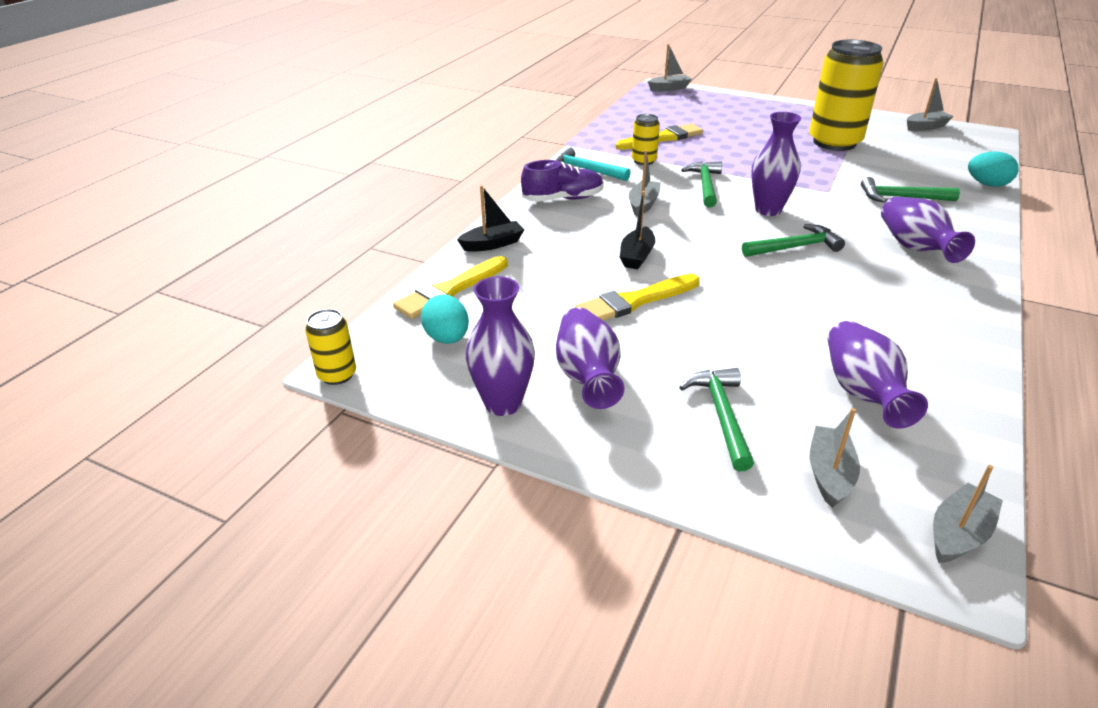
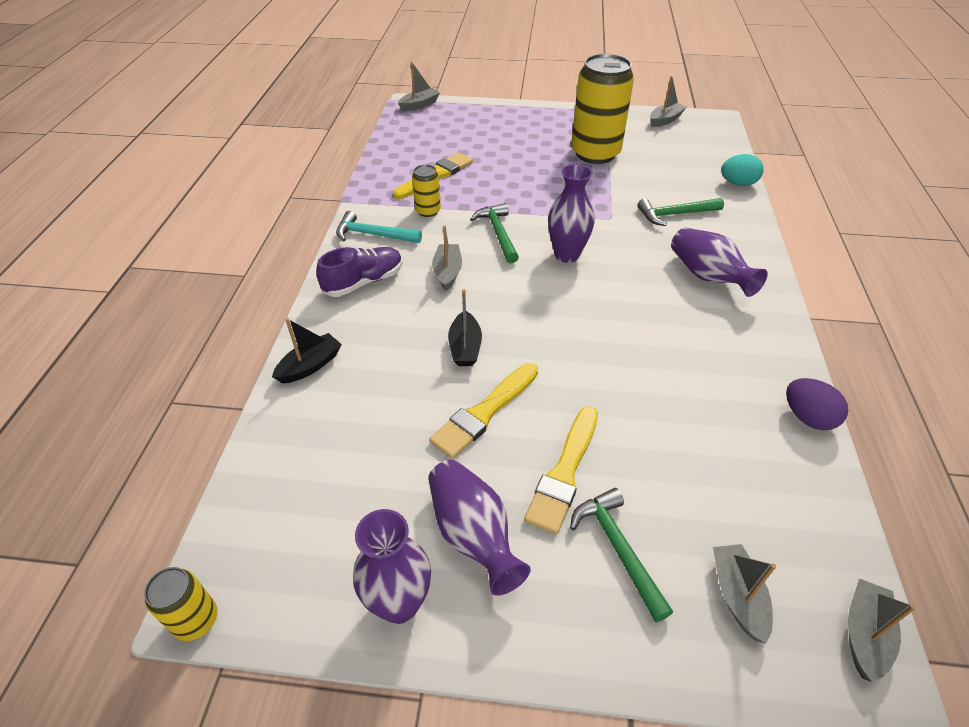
camera: 20 degrees left, 10 degrees up
yellow brush [393,256,508,319] -> yellow brush moved to [524,406,598,534]
turquoise egg [421,294,469,344] -> none
green hammer [742,224,845,257] -> none
purple vase [828,321,928,429] -> none
none -> purple egg [786,378,848,430]

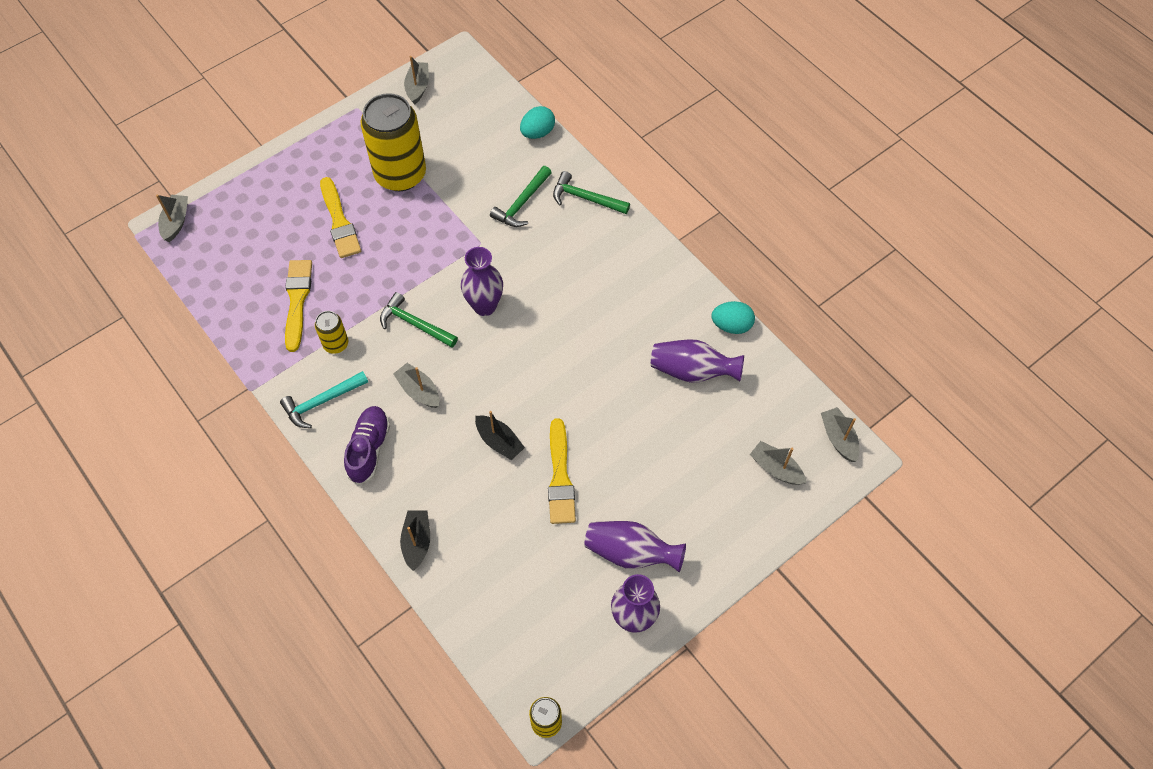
camera: 45 degrees left, 15 degrees up
yellow brush [524,406,598,534] -> yellow brush moved to [320,177,361,258]
green hammer [570,488,673,622] -> green hammer moved to [553,171,630,214]
purple vase [671,228,768,297] -> purple vase moved to [651,339,744,383]
purple egg [786,378,848,430] -> turquoise egg [711,301,755,334]

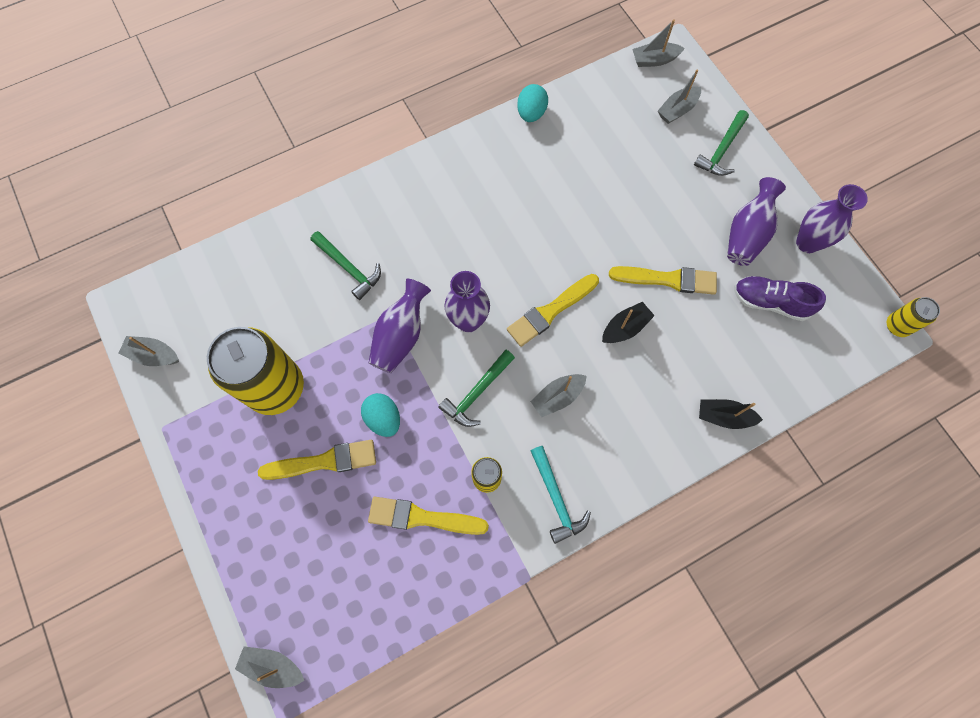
camera: 80 degrees left, 10 degrees up
purple shoe [344,406,390,485] -> purple shoe moved to [734,276,826,321]
turquoise egg [520,106,555,139] -> turquoise egg moved to [361,393,400,437]
green hammer [553,171,630,214] -> green hammer moved to [694,110,749,176]
purple vase [651,339,744,383] -> purple vase moved to [369,279,431,373]
none -> yellow brush [507,274,599,347]

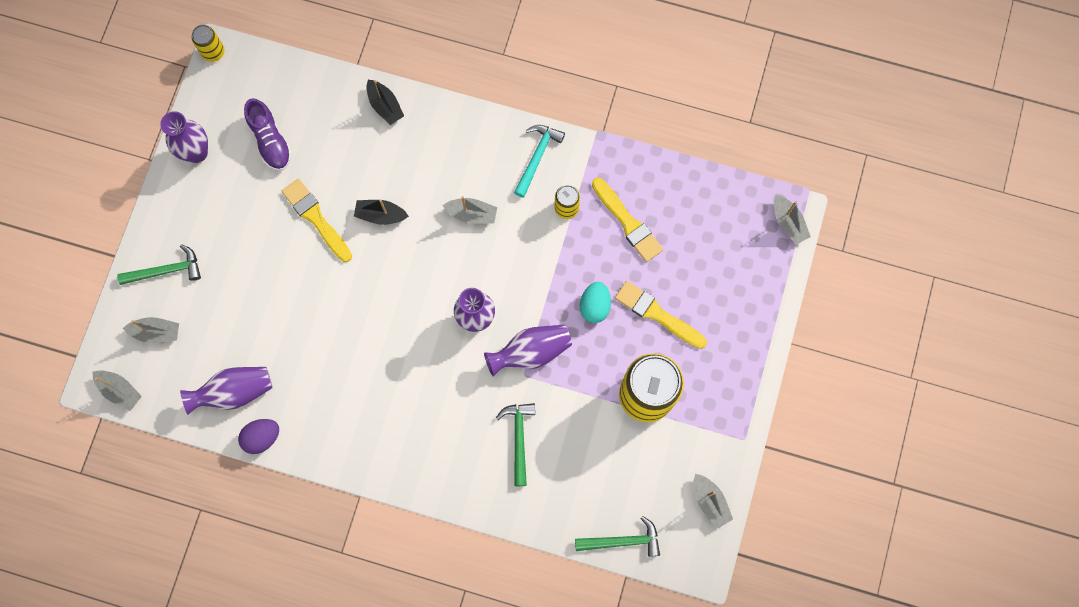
camera: 135 degrees left, 5 degrees up
green hammer [439,350,515,427] -> green hammer moved to [575,516,660,557]
yellow brush [507,274,599,347] -> none
turquoise egg [517,84,548,122] -> purple egg [238,419,279,454]
purple vase [727,177,786,266] -> purple vase moved to [180,367,273,415]

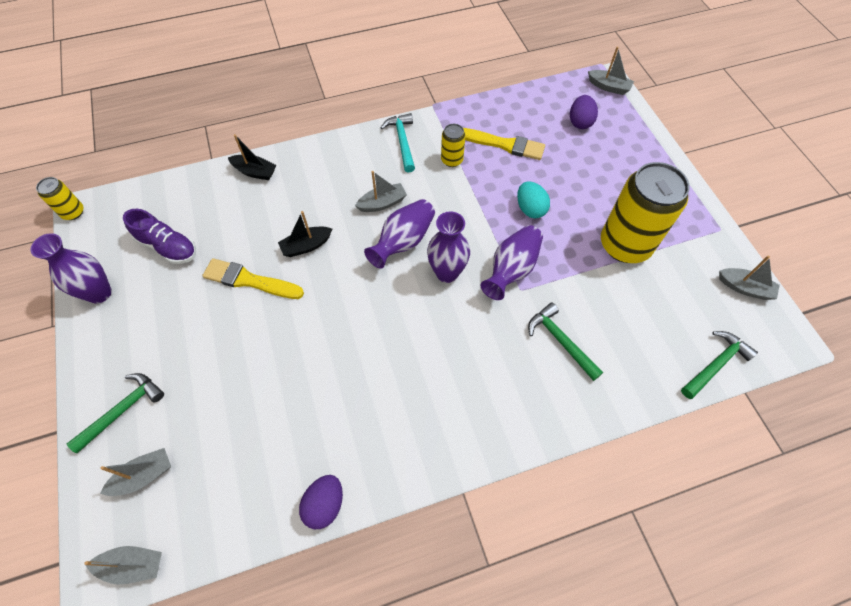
camera: 35 degrees left, 15 degrees down
purple vase [180,367,273,415] -> purple vase moved to [364,199,435,269]
yellow brush [615,281,707,349] -> none
none -> purple egg [570,95,598,129]

